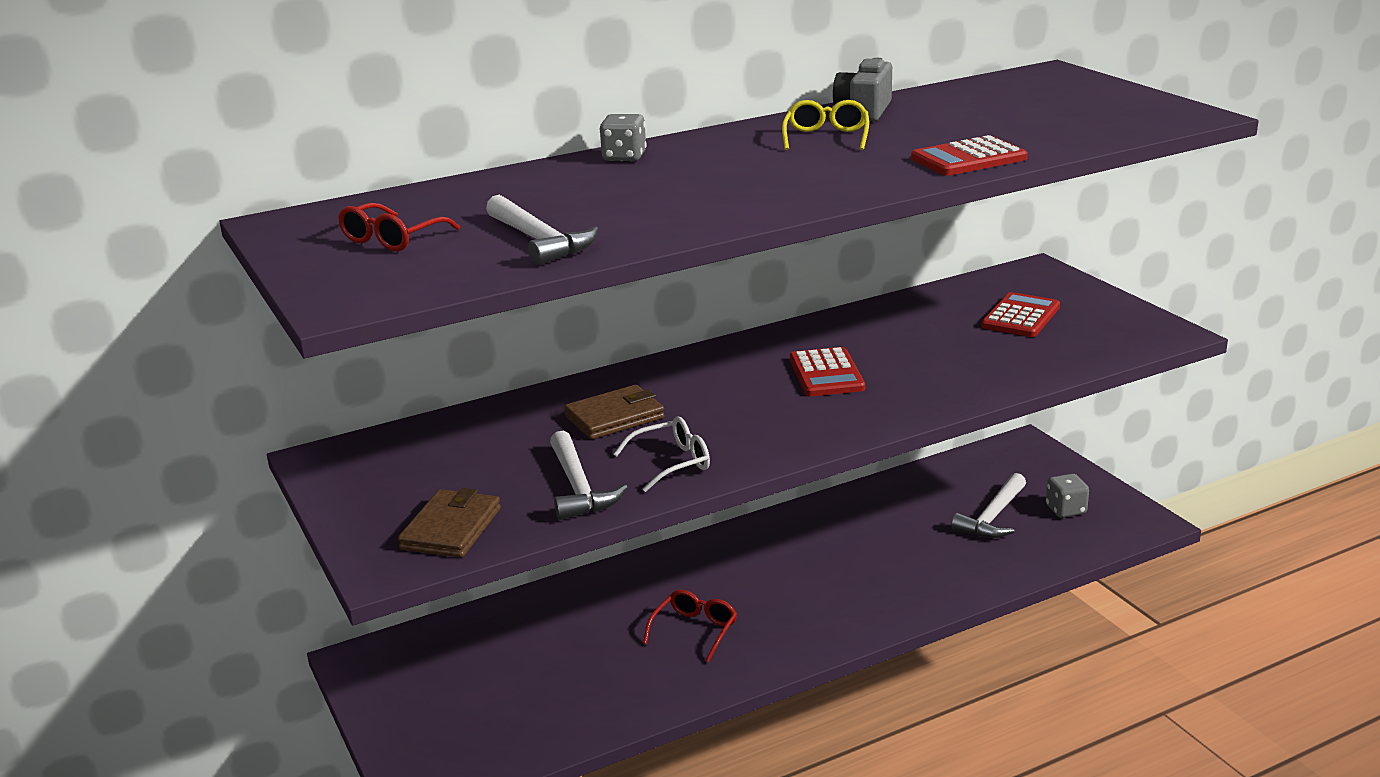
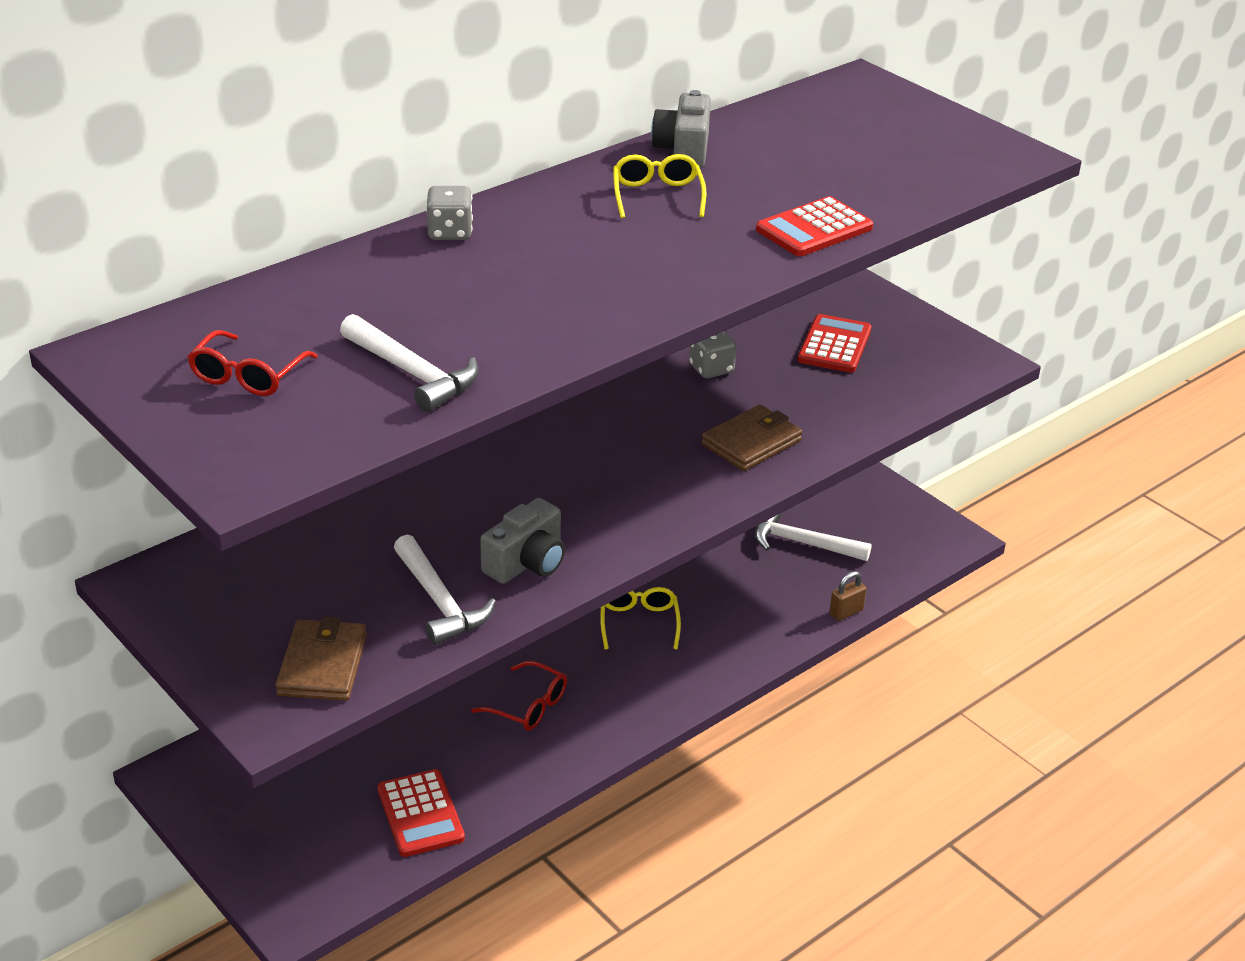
camera: 15 degrees left, 10 degrees up
brown wallet [564,385,665,439] -> brown wallet moved to [701,405,803,471]
white glasses [613,417,710,492] -> grey camera [480,498,565,584]
red glasses [643,590,737,663] -> red glasses turned 105 degrees clockwise [471,661,567,731]
red calculator [790,347,865,396] -> red calculator moved to [378,769,465,857]
white hammer [951,473,1026,538] -> white hammer turned 90 degrees clockwise [755,513,872,561]
grey dice [1046,474,1089,518] -> grey dice moved to [689,331,737,379]
none -> yellow glasses [600,587,681,650]
none -> brown padlock [829,571,866,621]

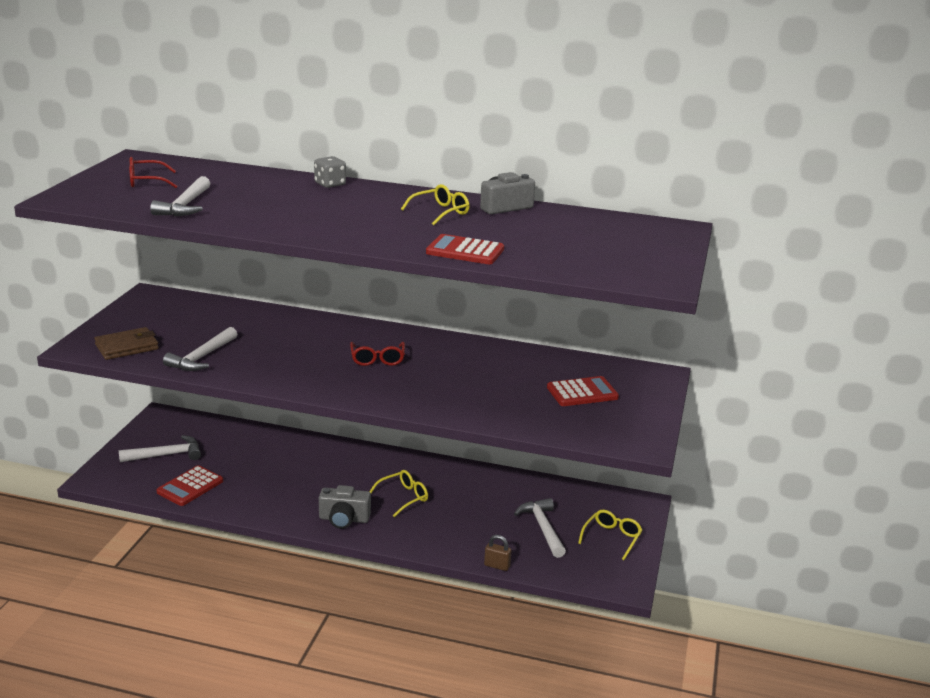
camera: 55 degrees right, 10 degrees down
red glasses [471,661,567,731] -> red glasses moved to [350,342,405,366]
grey camera [480,498,565,584] -> grey camera moved to [319,485,371,529]
grey dice [689,331,737,379] -> none
brown wallet [701,405,803,471] -> none
none -> white hammer [119,435,201,462]
none -> yellow glasses [578,510,642,560]

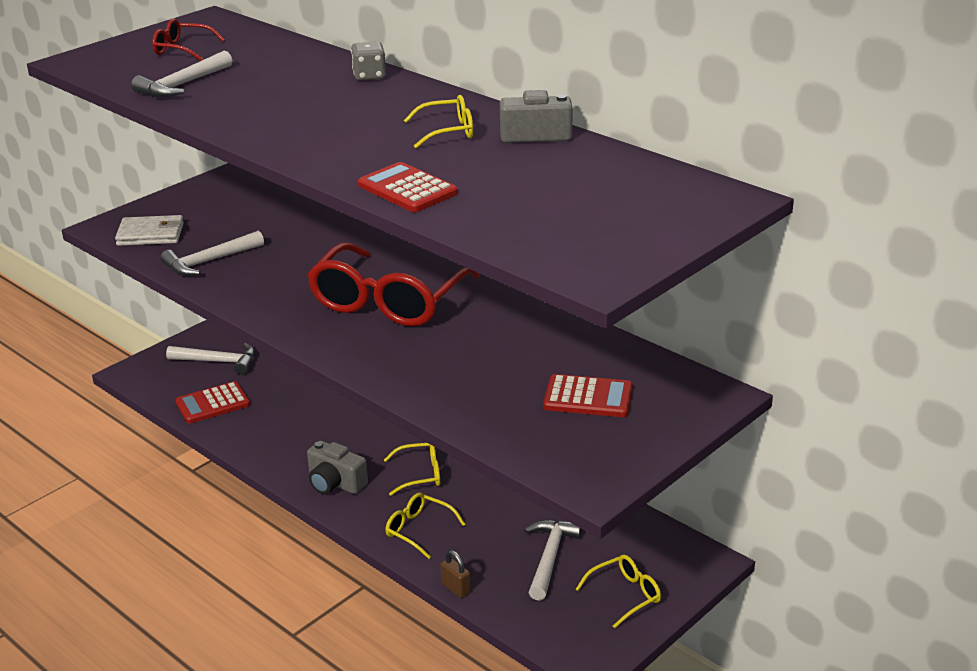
camera: 30 degrees right, 5 degrees up
brown wallet [94,327,159,360] -> white wallet [115,215,184,246]
red glasses [350,342,405,366] -> red glasses [307,243,480,327], size x2.17
none -> yellow glasses [385,493,466,559]

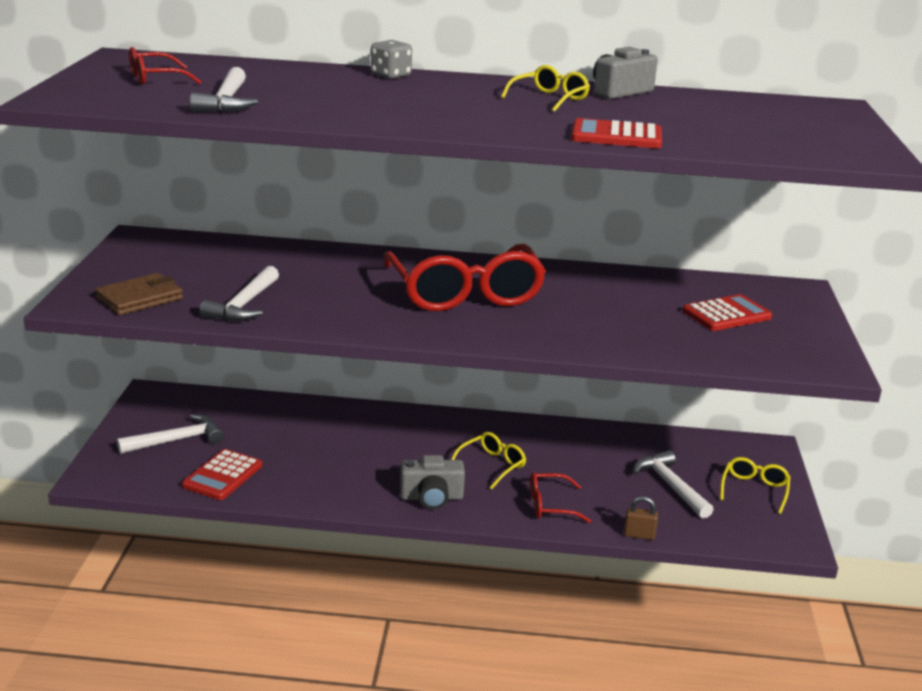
camera: 40 degrees left, 5 degrees down
white wallet [115,215,184,246] -> brown wallet [95,273,183,315]
yellow glasses [385,493,466,559] -> red glasses [530,472,591,523]

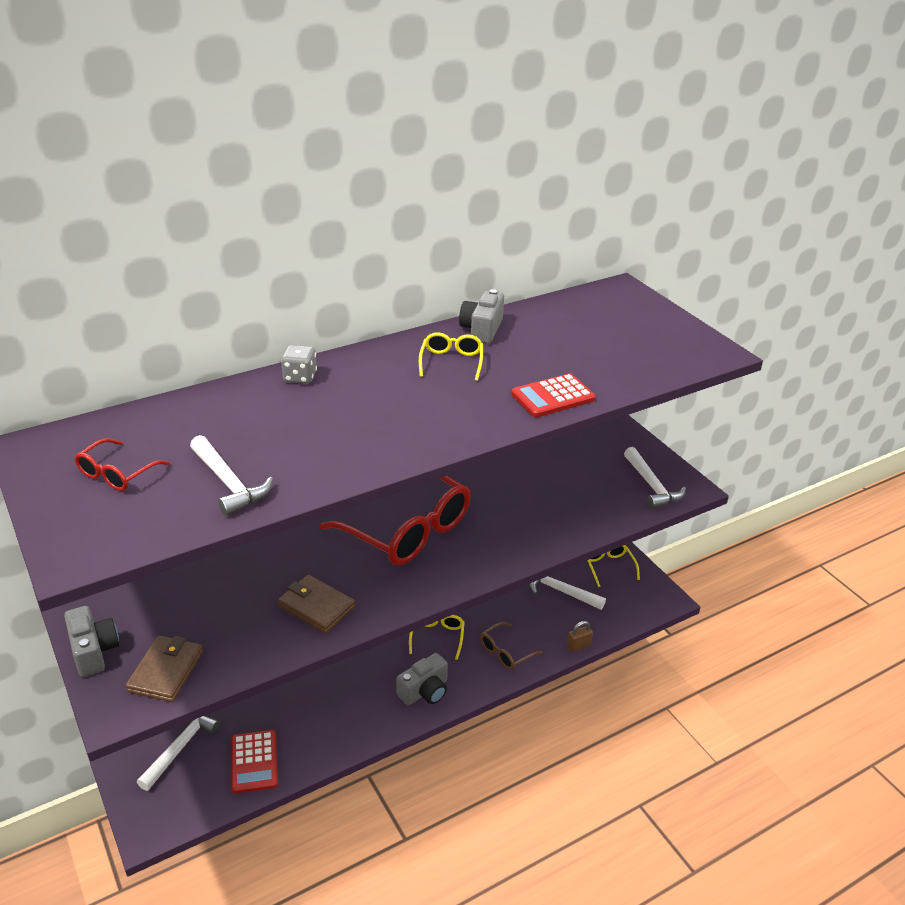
camera: 35 degrees left, 10 degrees up
white hammer [200,266,279,321] -> white hammer moved to [624,447,686,509]
red glasses [530,472,591,523] -> brown glasses [480,622,543,670]
red calculator [683,294,772,331] -> none
none -> grey camera [64,606,119,677]
none -> brown wallet [278,575,355,634]

